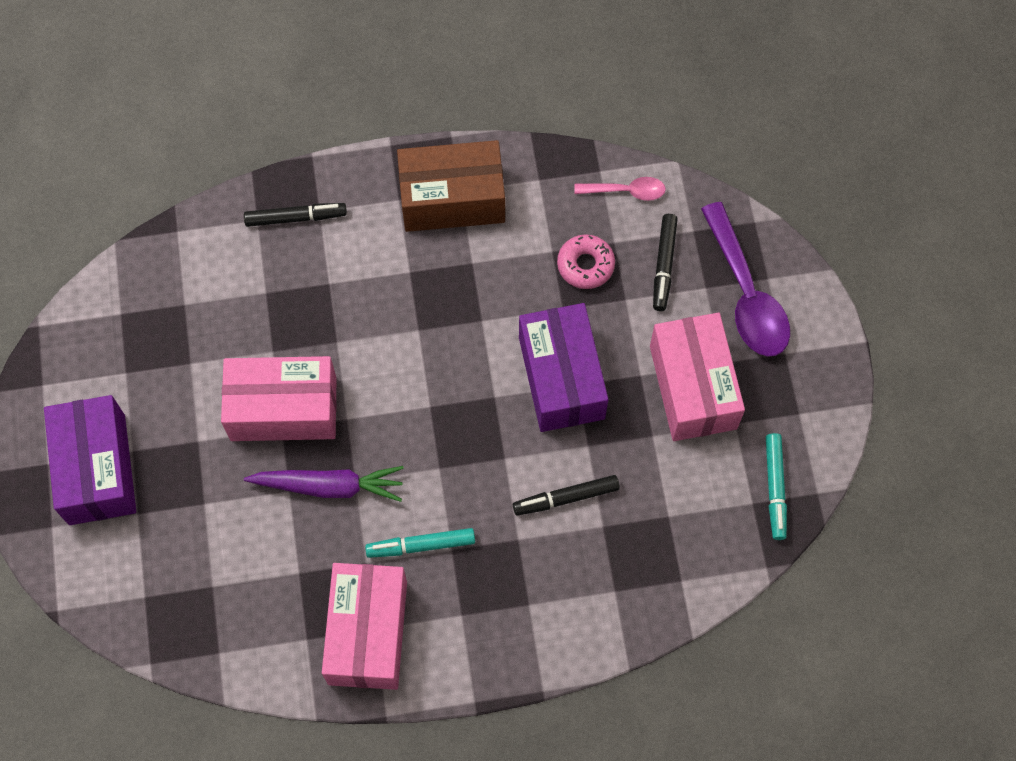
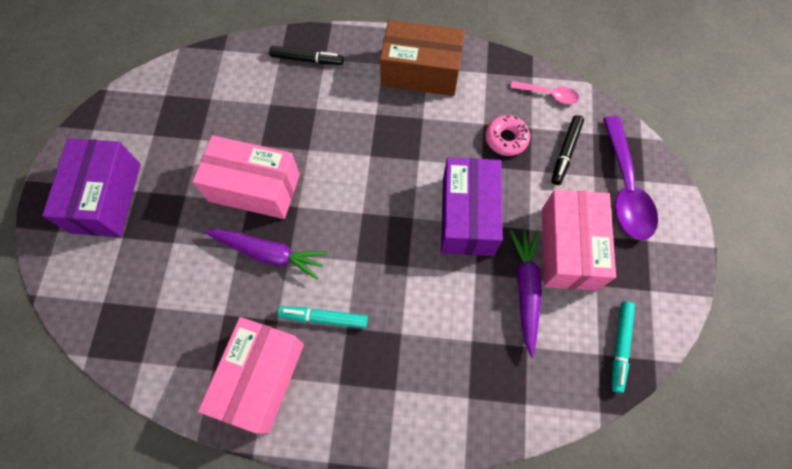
camera: 15 degrees right, 0 degrees up
black marker [513,475,620,516] -> none
none -> purple carrot [510,230,542,357]

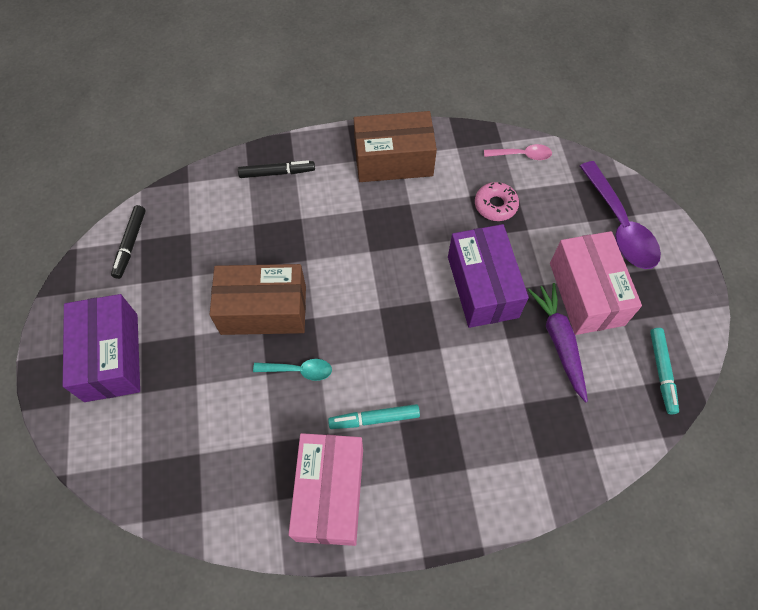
camera: 15 degrees left, 5 degrees down
pink box [193,135,300,219] -> brown box [210,264,306,335]
purple carrot [204,229,327,280] -> turquoise spoon [253,359,332,381]
black marker [551,115,584,185] -> black marker moved to [111,205,146,279]

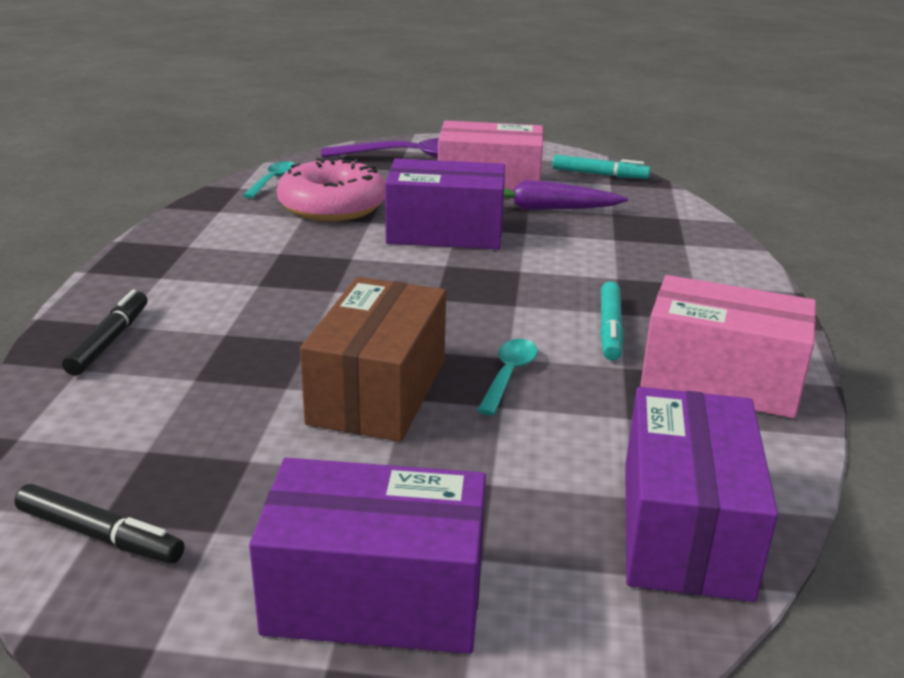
camera: 75 degrees left, 35 degrees down
brown box [354,111,437,182] -> none
pink donut [475,182,519,221] -> pink donut [277,157,385,221], size x1.80
pink spoon [484,144,552,160] -> turquoise spoon [243,161,295,198]
none -> purple box [625,387,778,602]

